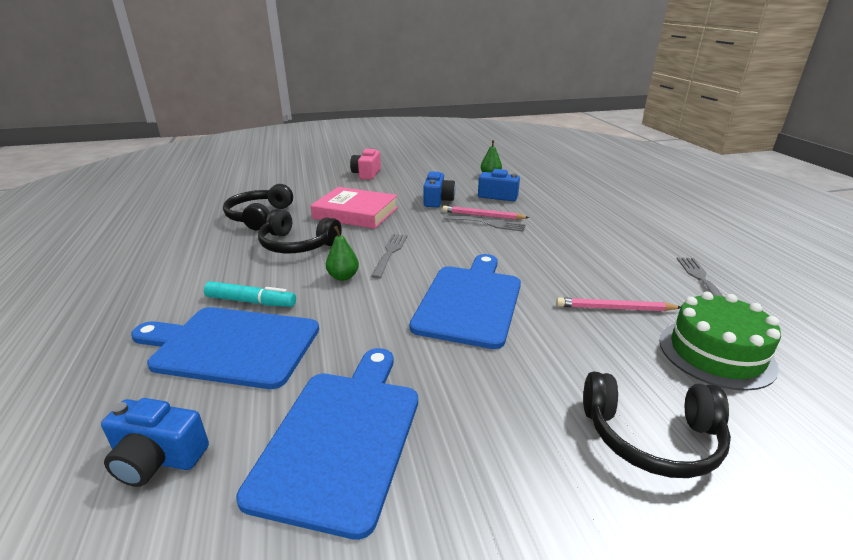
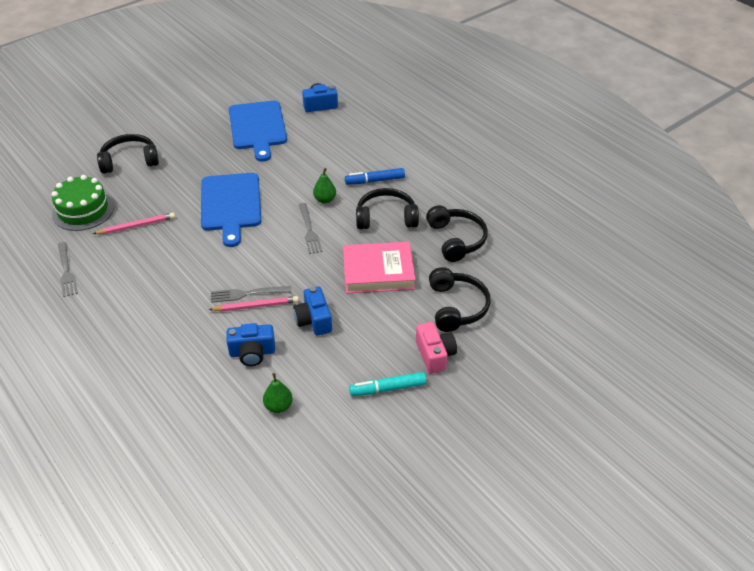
camera: 155 degrees right, 15 degrees up
blue cutting board [131,307,319,389] -> none
turquoise marker [204,281,296,307] -> turquoise marker moved to [349,372,426,396]
none -> blue marker [345,168,405,185]
none -> black headphones [429,267,491,332]

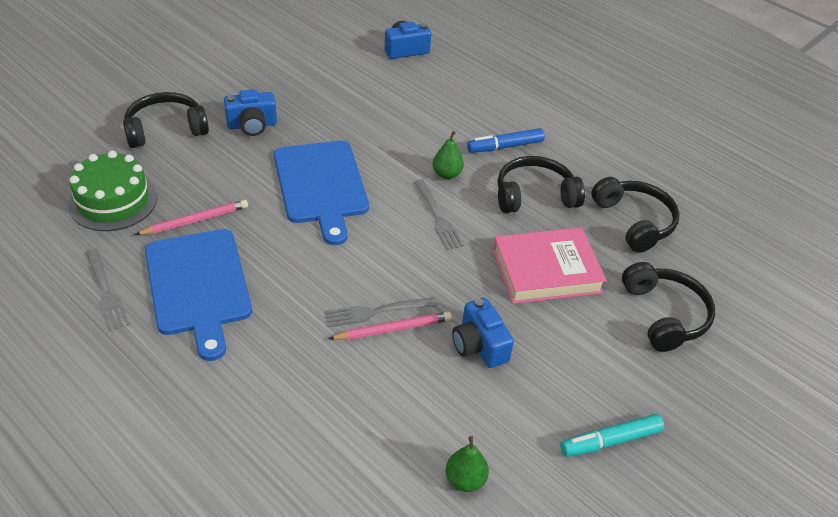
camera: 10 degrees left, 0 degrees up
blue camera [227,323,275,366] -> blue camera moved to [224,89,277,136]
blue cutting board [229,101,287,162] -> blue cutting board moved to [145,229,252,361]
pink camera [416,322,457,374] -> none

